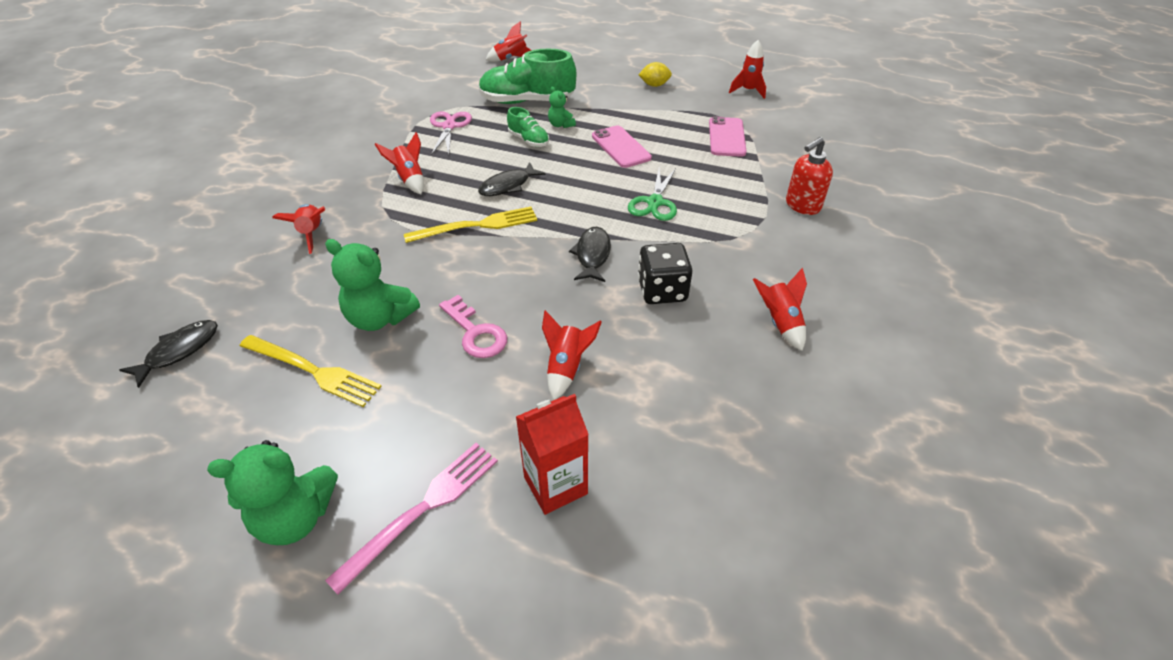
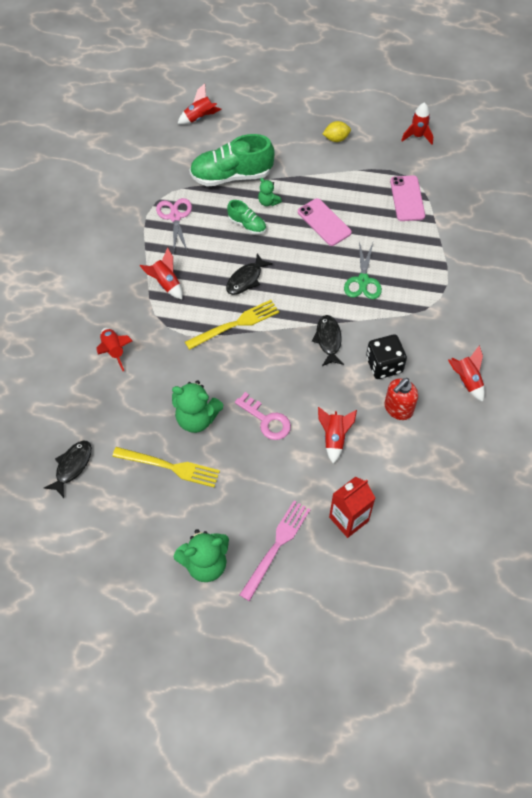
camera: 10 degrees left, 15 degrees up
red soap dispenser [786,137,833,215] -> red soap dispenser moved to [385,378,418,420]

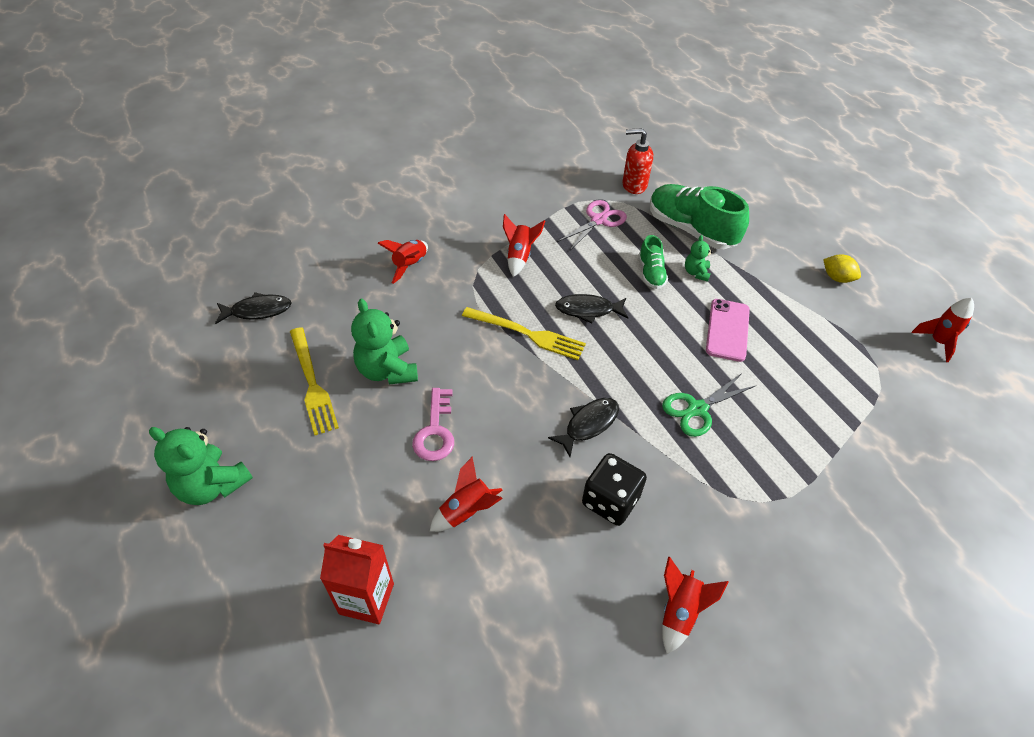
camera: 50 degrees right, 10 degrees down
red rocket [178,83,222,125] -> none
pink fork [240,500,311,601] -> none
red soap dispenser [385,378,418,420] -> red soap dispenser moved to [622,128,653,194]
pink phone [390,175,425,221] -> none

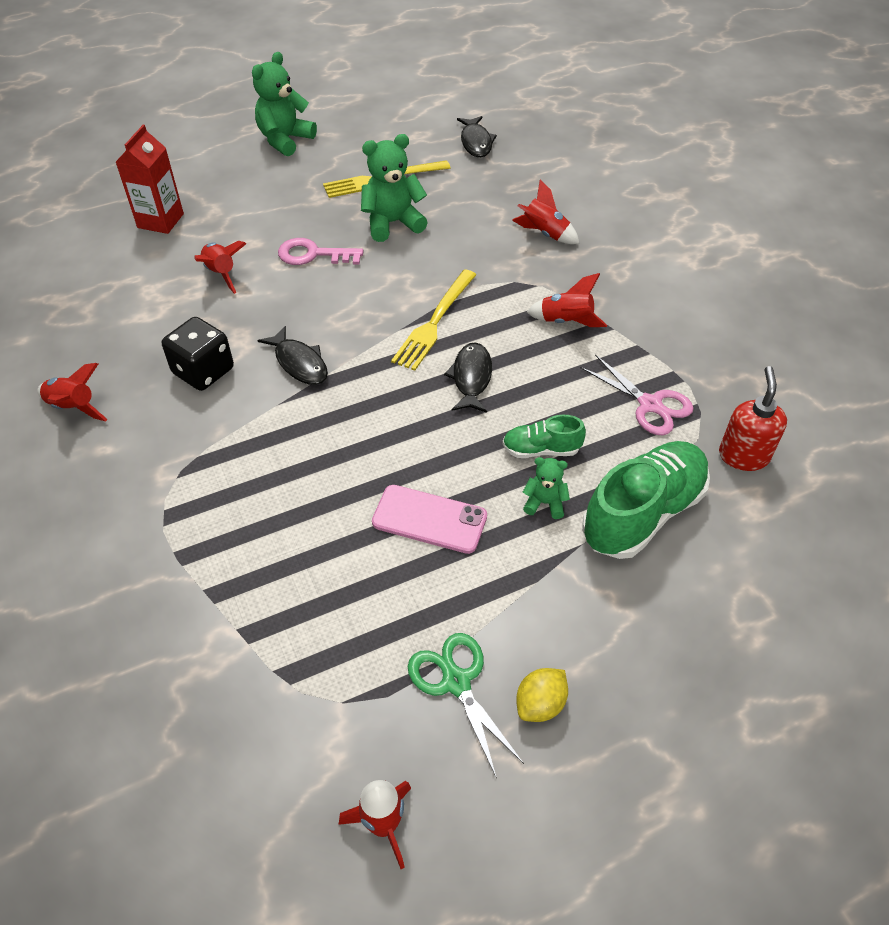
camera: 95 degrees right, 0 degrees up
green scissors [662,373,755,437] -> green scissors moved to [408,633,524,779]

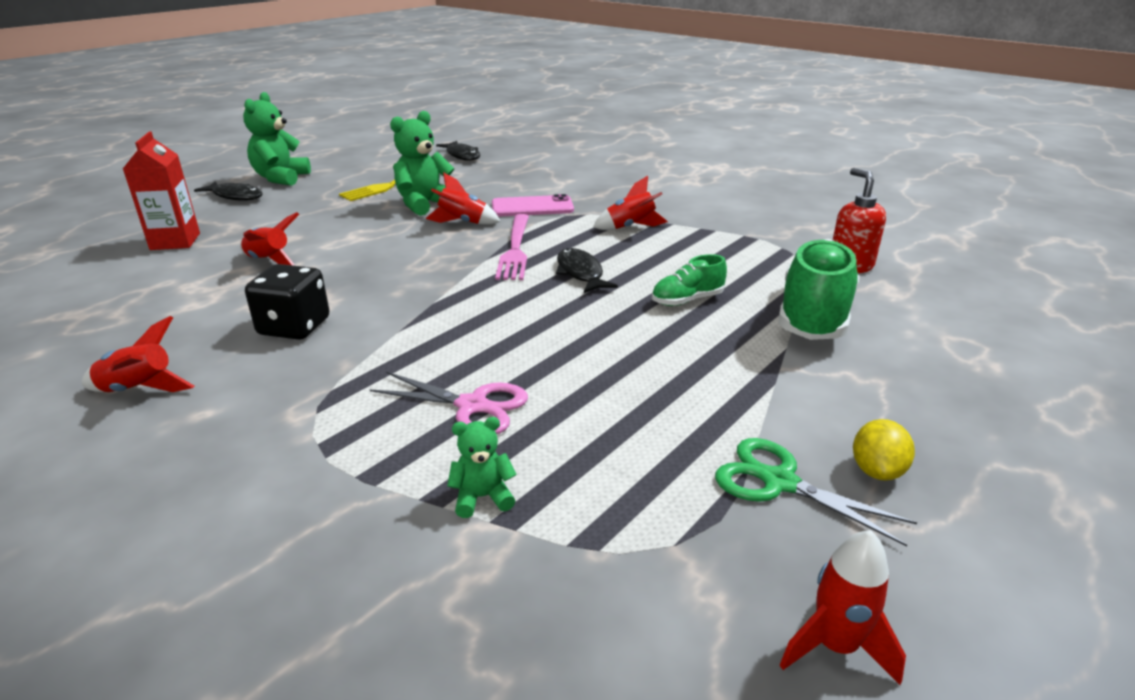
camera: 25 degrees left, 20 degrees down
black fish [258,326,328,385] -> black fish moved to [194,181,263,201]
pink key [278,238,363,265] -> none
pink phone [372,485,487,554] -> pink phone moved to [492,194,574,216]
yellow fork [391,269,477,371] -> pink fork [495,214,529,280]
red rocket [512,179,580,244] -> red rocket moved to [425,173,501,225]
green teddy bear [523,457,570,519] -> green teddy bear moved to [447,417,517,518]
pink scissors [580,354,694,435] -> pink scissors moved to [370,372,528,434]

